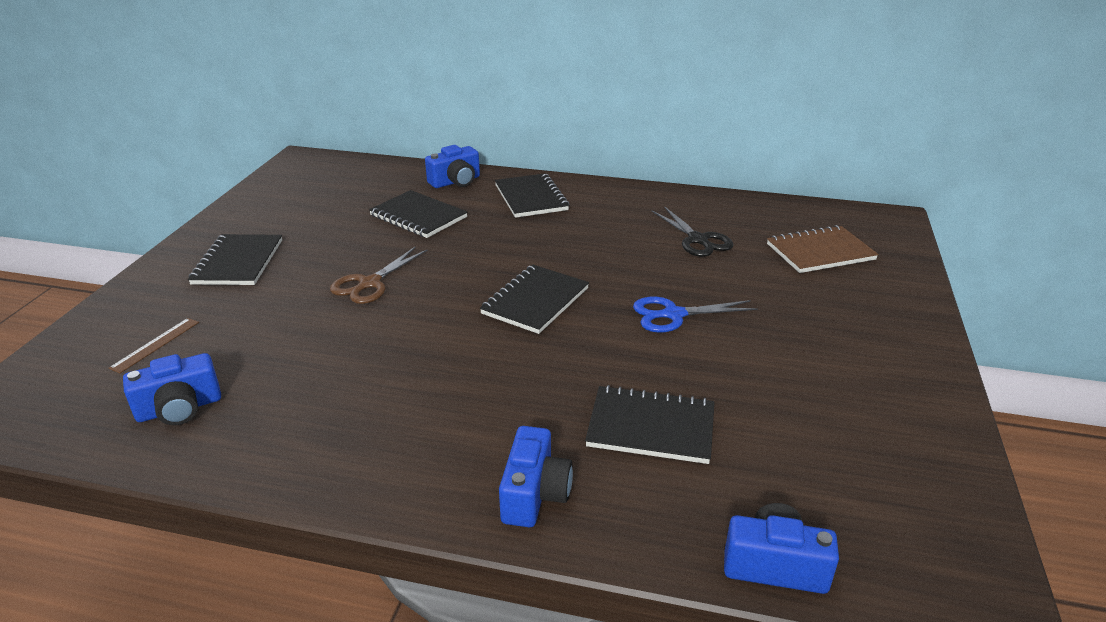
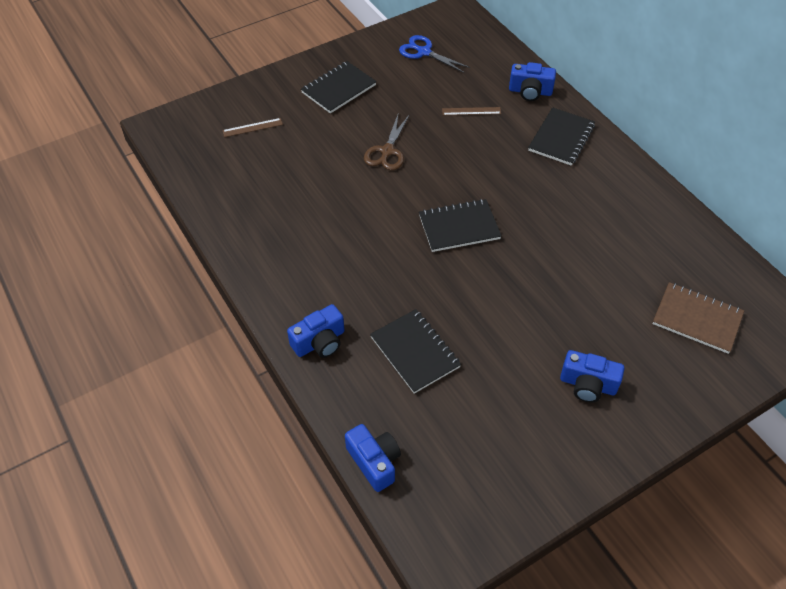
camera: 45 degrees right, 20 degrees up
blue camera [123,353,221,425] -> blue camera moved to [560,350,625,402]
brown scissors [330,247,428,304] -> brown scissors turned 60 degrees counterclockwise [364,114,410,170]
black notebook [369,190,468,238] -> brown ruler [442,107,501,115]
blue scissors [633,297,758,333] -> blue scissors moved to [399,35,470,73]
black scissors [652,206,733,257] -> none

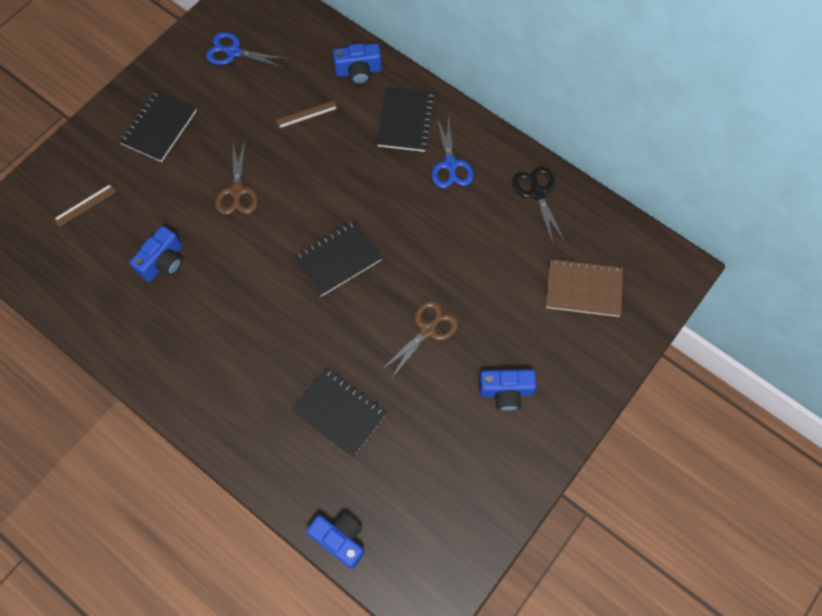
camera: 20 degrees left, 15 degrees up
blue camera [287,304,344,358] -> blue camera moved to [129,226,182,282]
none -> brown scissors [380,300,458,379]
none -> blue scissors [432,114,474,188]
none -> black scissors [513,167,565,244]

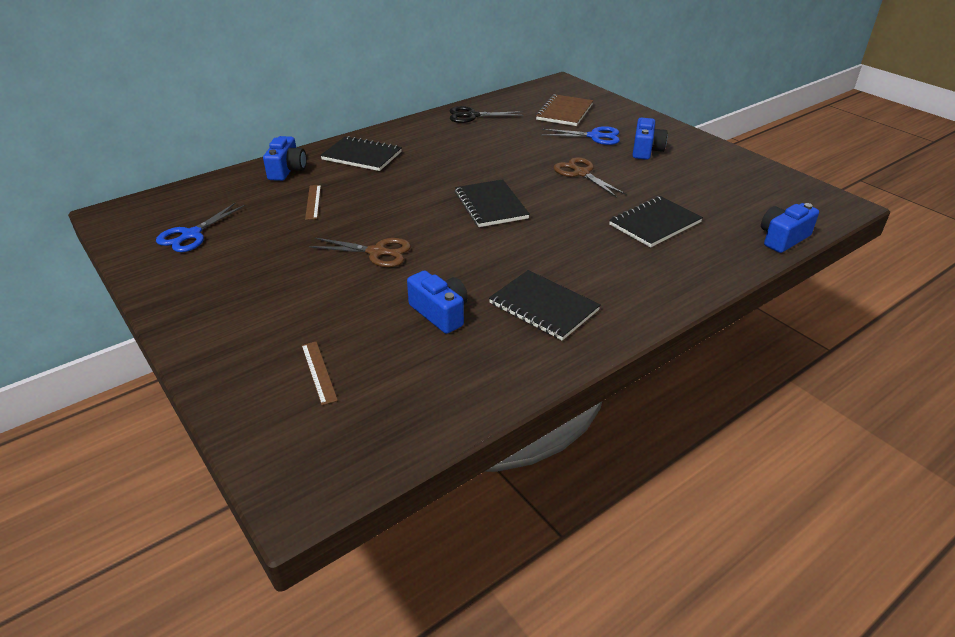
camera: 75 degrees left, 30 degrees down
black notebook [119,90,197,162] -> black notebook moved to [489,270,601,340]
blue scissors [432,114,474,188] -> blue scissors moved to [541,126,620,145]

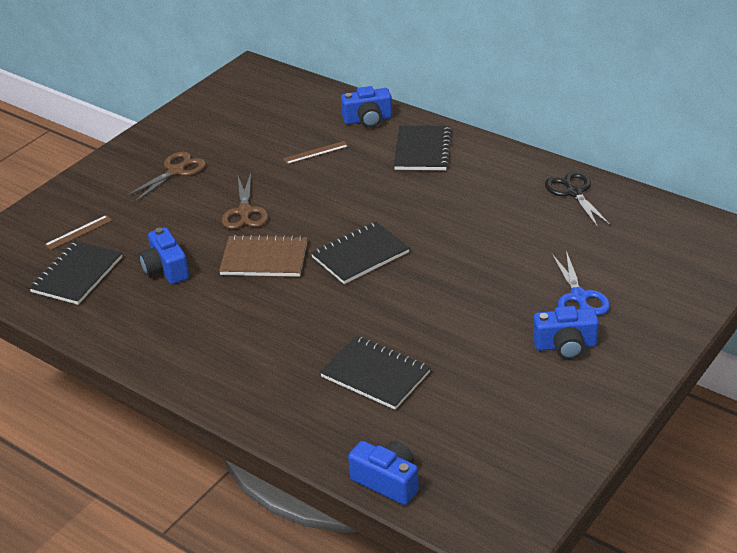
camera: 75 degrees right, 0 degrees up
blue scissors [156,203,245,252] -> none
blue camera [407,270,468,334] -> blue camera turned 120 degrees clockwise [139,227,189,284]
black notebook [489,270,601,340] -> black notebook moved to [29,241,122,305]
brown notebook [536,94,593,126] -> brown notebook moved to [219,235,307,277]
brown scissors [554,157,627,197] -> brown scissors moved to [125,152,206,202]

